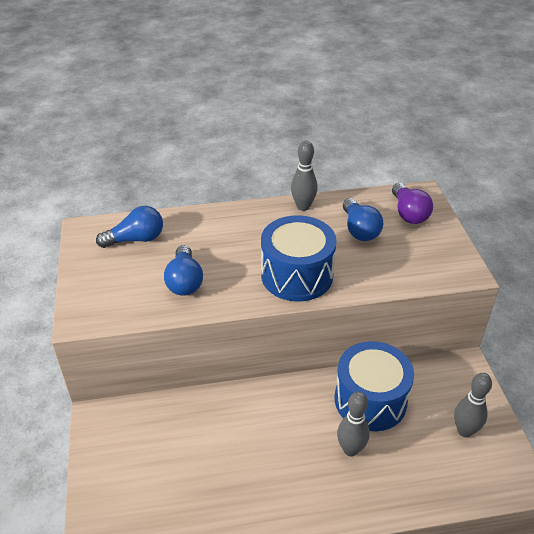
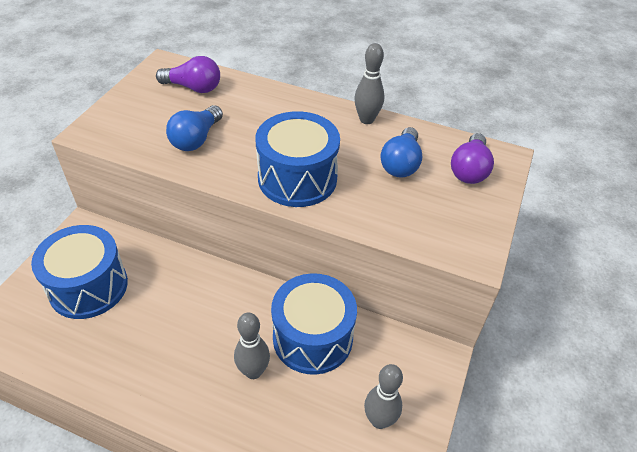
camera: 30 degrees right, 5 degrees up
blue light bulb [96,206,163,248] -> purple light bulb [156,56,220,93]
none -> blue drum [31,225,128,319]

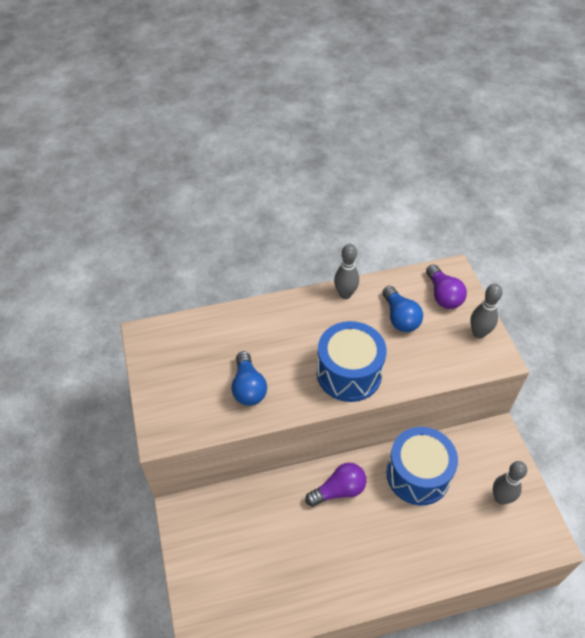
camera: 35 degrees left, 5 degrees up
blue drum [31,225,128,319] -> none
purple light bulb [156,56,220,93] -> purple light bulb moved to [305,463,367,507]
grey bowling pin [234,313,270,379] -> grey bowling pin moved to [470,283,502,339]

